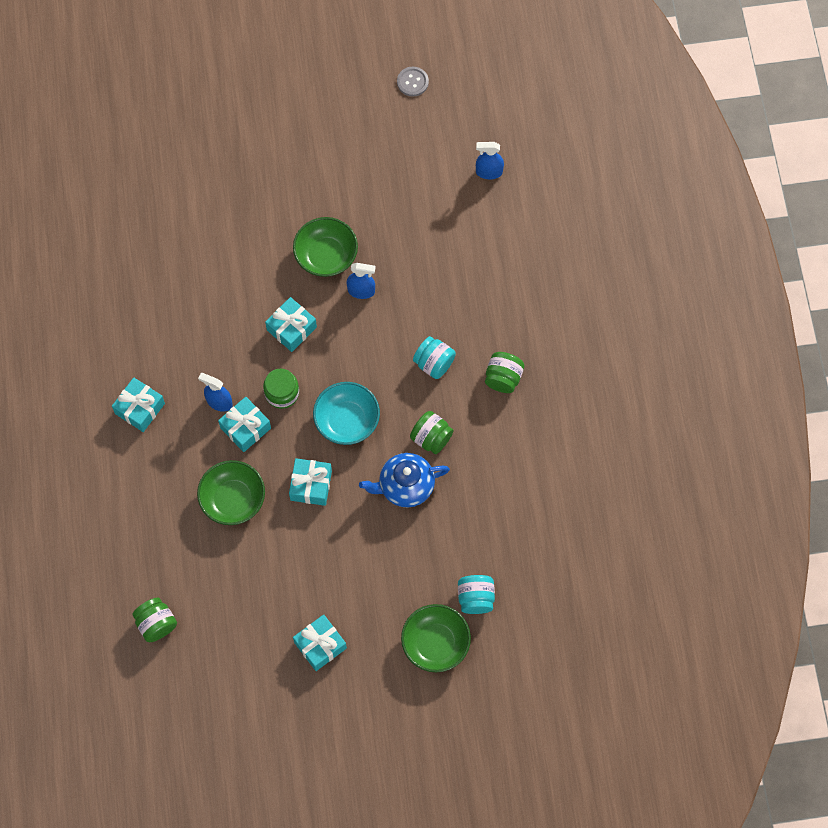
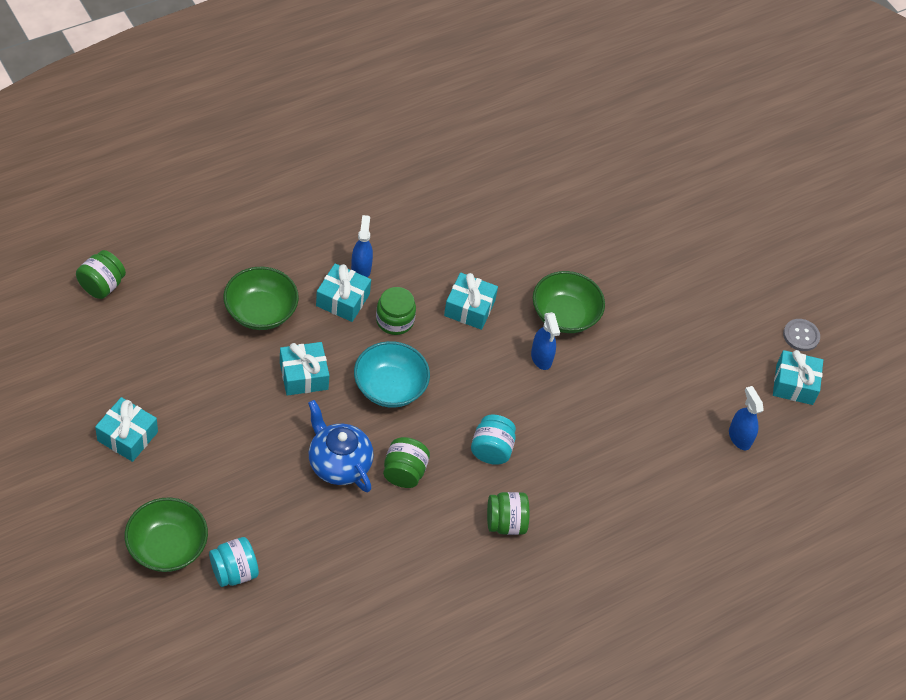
camera: 60 degrees right, 15 degrees down
turquoise gift [112,377,165,432] -> turquoise gift moved to [773,350,823,405]

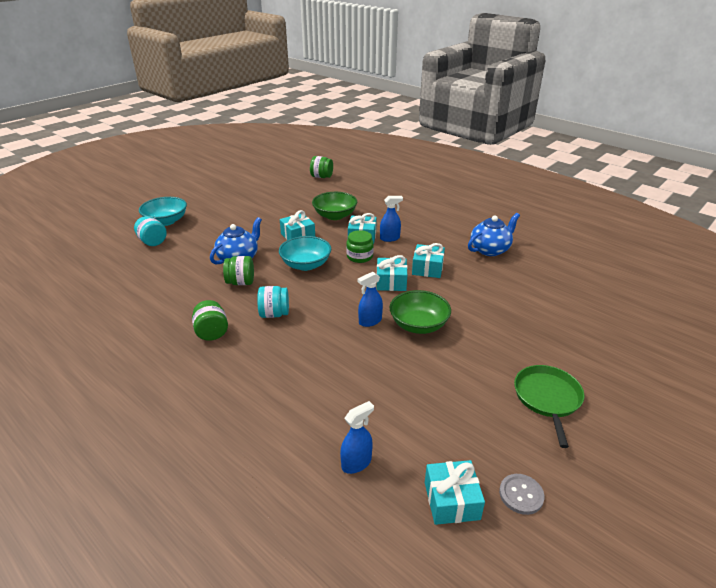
camera: 80 degrees right, 20 degrees down
turquoise gift [95,397,158,462] -> turquoise gift moved to [412,243,445,278]
green bowl [125,497,208,572] -> turquoise bowl [139,197,187,226]
none -> blue teapot [468,213,520,256]
none -> green pan [514,365,585,448]

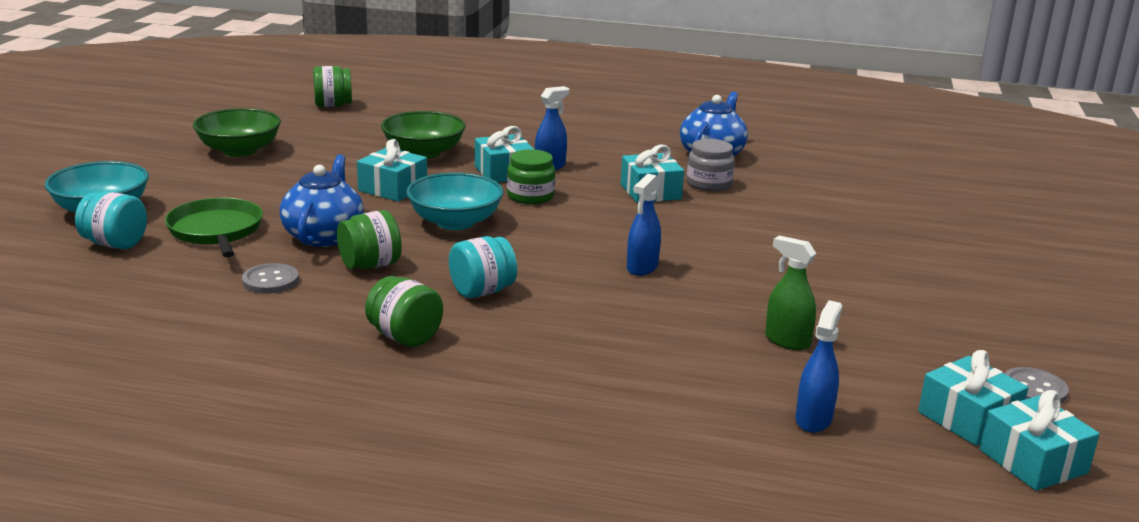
camera: 30 degrees left, 10 degrees down
turquoise gift [377,255,407,291] -> turquoise gift moved to [979,390,1100,491]
green bowl [390,290,451,334] -> green bowl moved to [193,108,281,157]
green pan [514,365,585,448] -> green pan moved to [165,198,263,257]
none -> grey button [242,263,299,294]
none -> grey jar [687,139,735,191]
none -> green spray bottle [765,236,816,350]

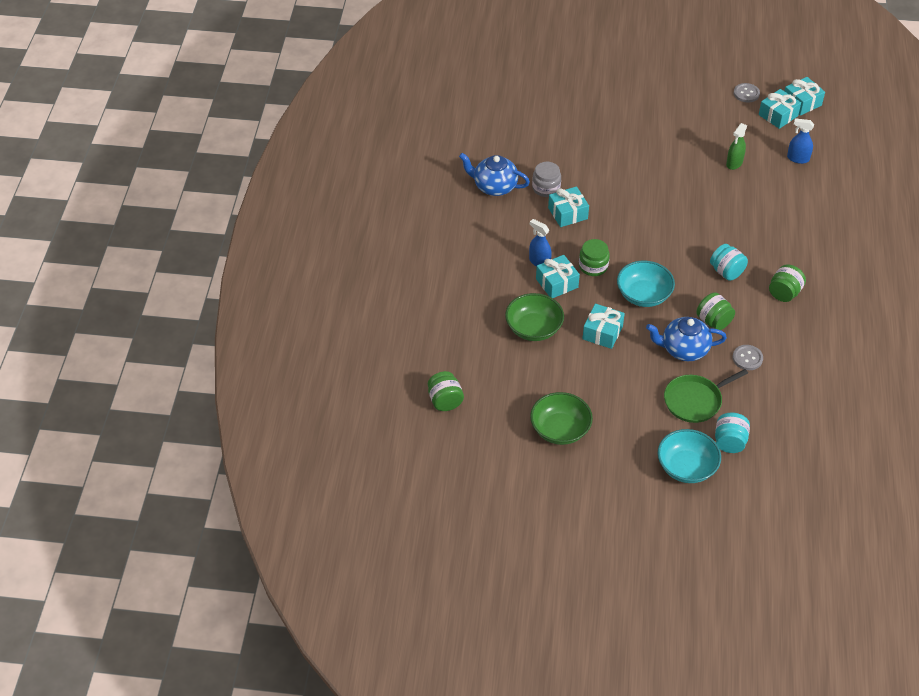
camera: 95 degrees left, 25 degrees up
blue spray bottle [627,174,661,276] -> none

